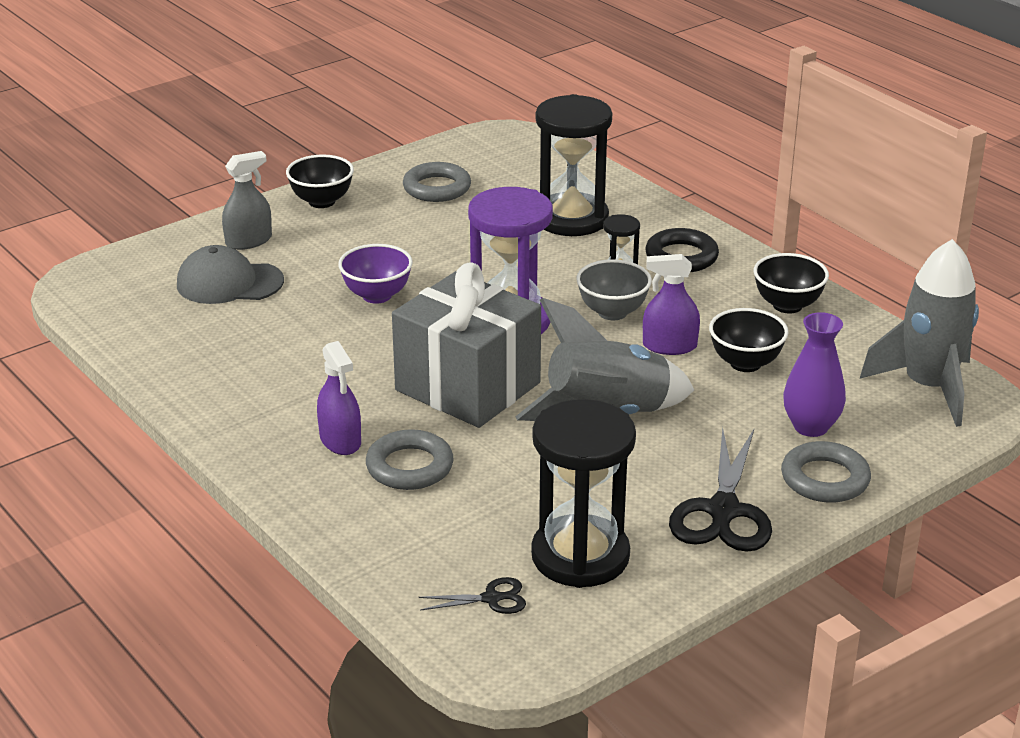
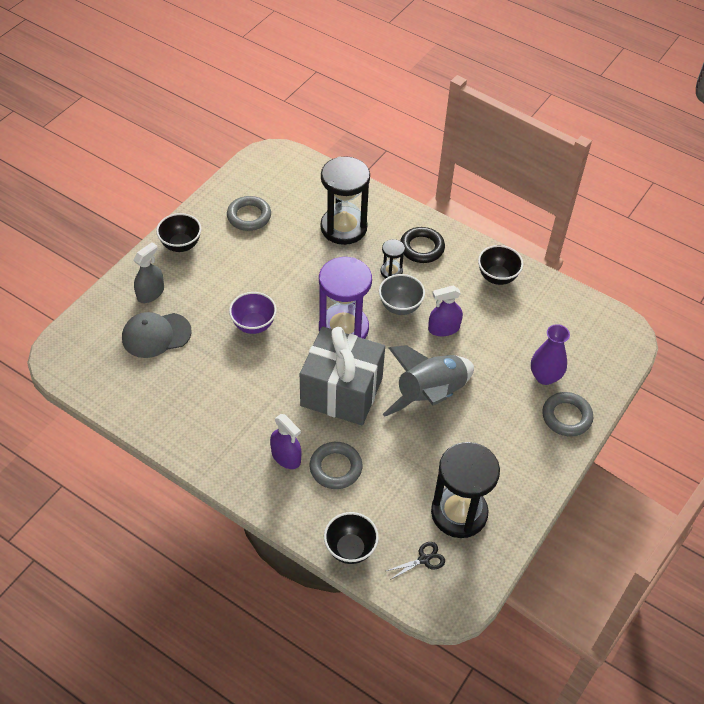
camera: 20 degrees left, 20 degrees up
black scissors [669,427,772,552] -> none
black bowl [709,308,788,372] -> black bowl moved to [324,512,379,564]
grey rocket [860,239,979,427] -> none

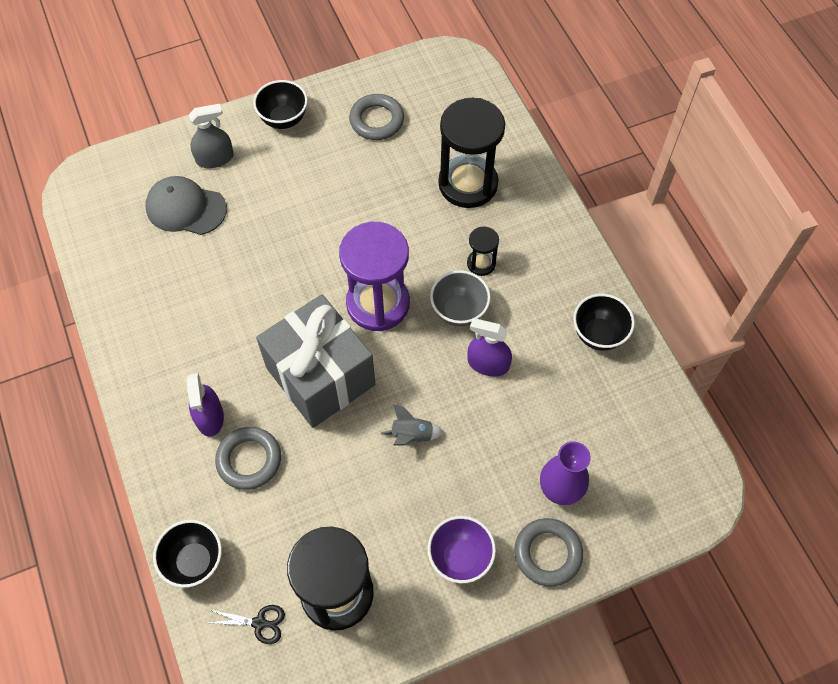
camera: 35 degrees right, 10 degrees up
purple bowl [229,292,277,334] -> purple bowl moved to [428,516,496,583]
grey rocket [383,345,474,417] -> grey rocket [381,404,444,446], size x0.44
black ring [400,227,445,263] -> none

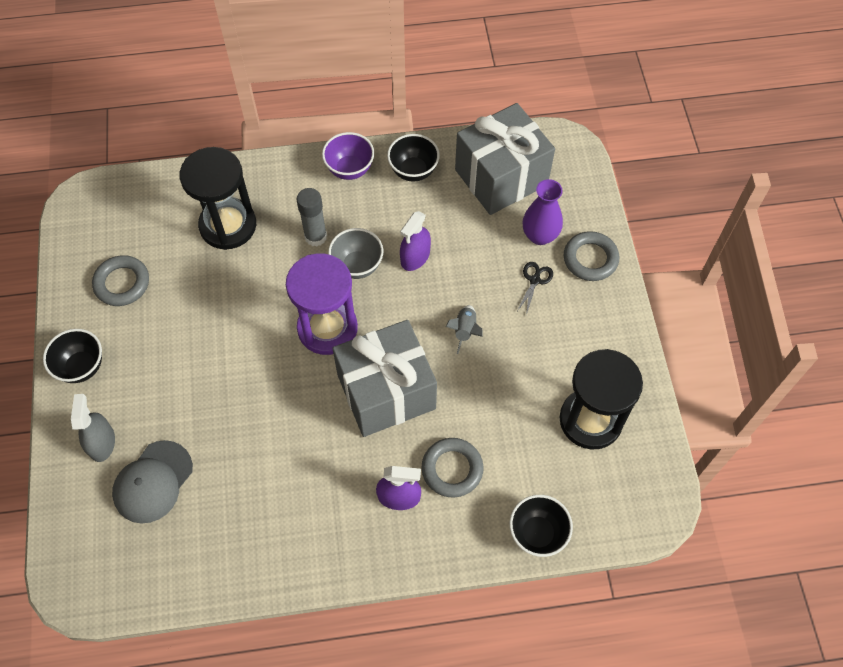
camera: 75 degrees left, 0 degrees up
black scissors [209,605,285,644] -> black scissors moved to [516,262,553,315]
purple bowl [428,516,496,583] -> purple bowl moved to [322,132,374,180]
black hourglass [467,226,499,276] -> grey glue stick [296,188,327,246]
none -> grey gift [455,103,555,215]

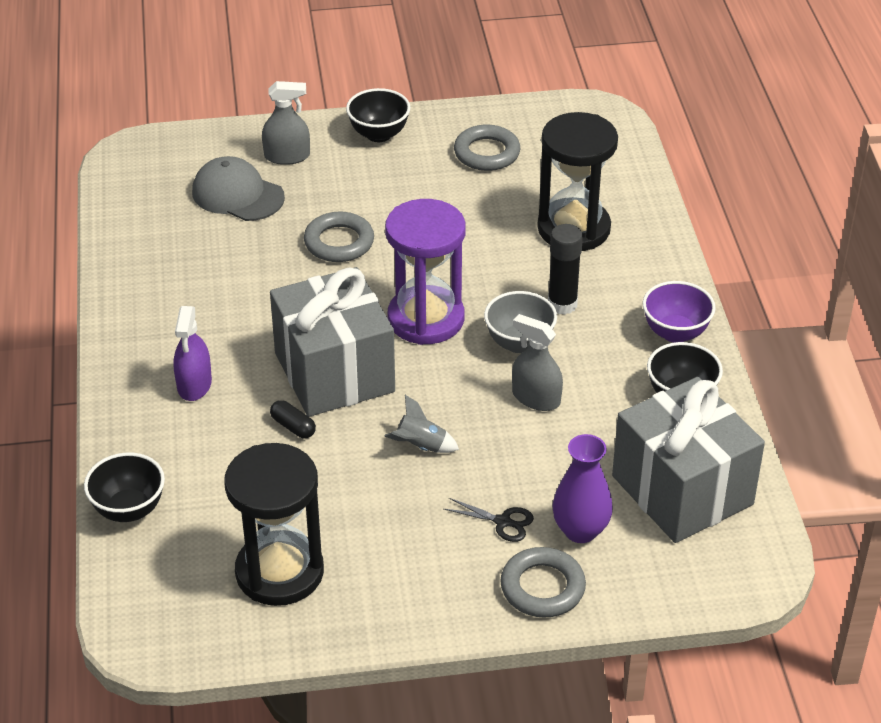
camera: 90 degrees right, 20 degrees down
grey glue stick [296,188,327,246] -> black glue stick [548,224,583,315]
purple spray bottle [400,211,431,271] -> grey spray bottle [512,314,563,411]
grey ring [422,438,484,498] -> grey ring moved to [304,212,374,262]
none -> black capsule [270,400,316,439]

